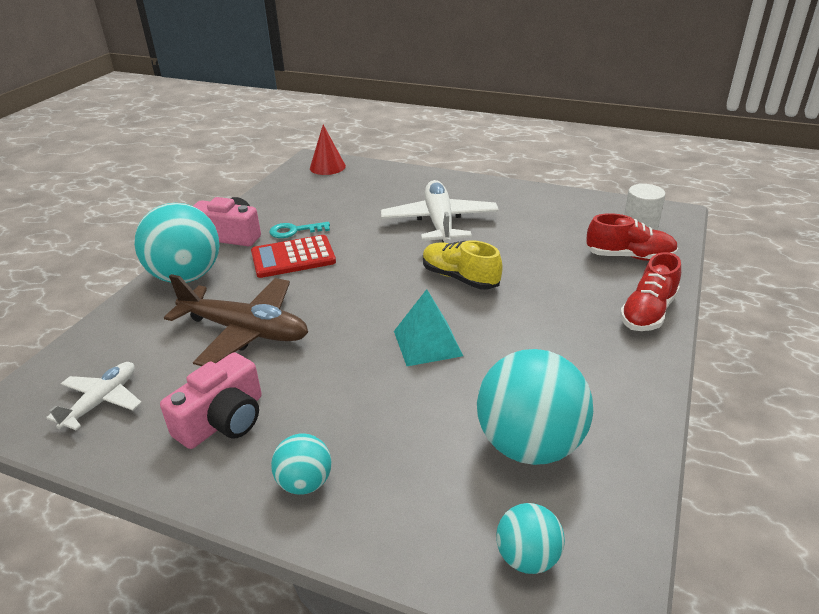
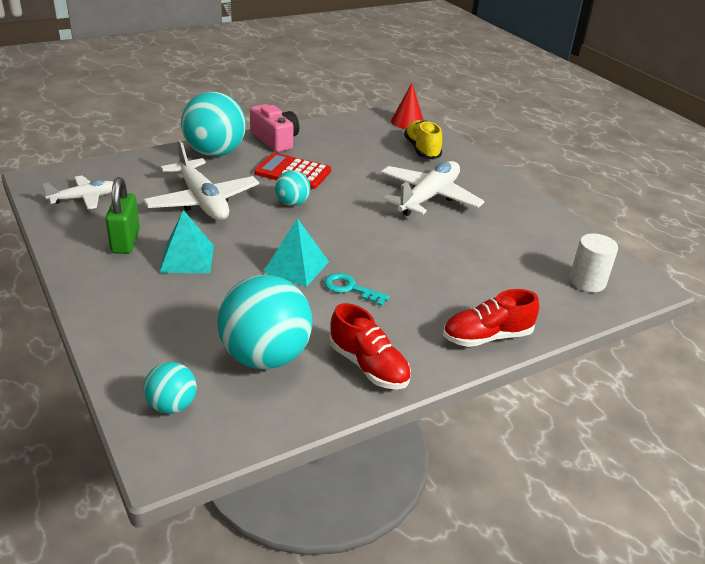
camera: 35 degrees right, 0 degrees up
pink camera [160,352,262,449] -> green padlock [106,177,140,254]
brown plane [164,274,308,366] -> white plane [143,140,259,220]
turquoise key [269,222,330,238] -> turquoise key moved to [324,273,390,306]
turquoise ball [271,433,331,495] -> turquoise ball moved to [275,170,310,206]
yellow shoe [423,240,503,290] -> yellow shoe moved to [404,120,442,159]
red shoe [586,213,678,261] -> red shoe moved to [329,303,411,389]
none -> turquoise pyramid [159,210,214,273]

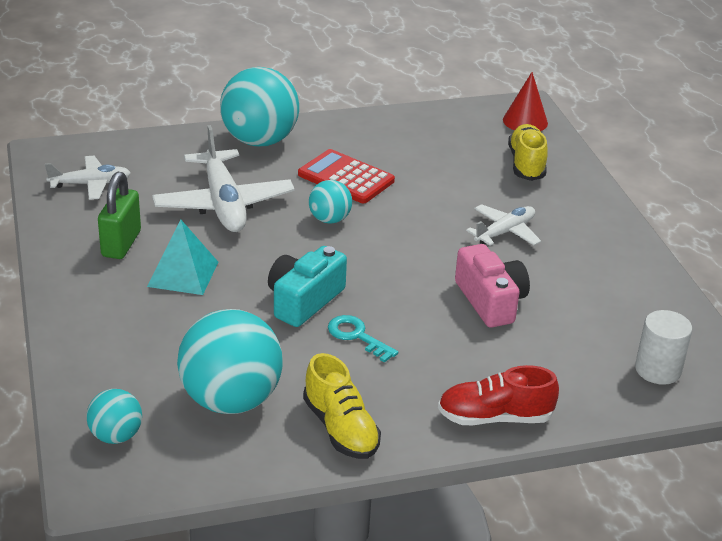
camera: 15 degrees right, 0 degrees up
pink camera [250,104,299,152] -> pink camera moved to [455,244,530,328]
turquoise pyramid [263,218,329,287] -> turquoise camera [268,246,347,327]
red shoe [329,303,411,389] -> yellow shoe [303,353,381,459]
white plane [381,161,484,216] -> white plane [466,204,541,246], size x0.58

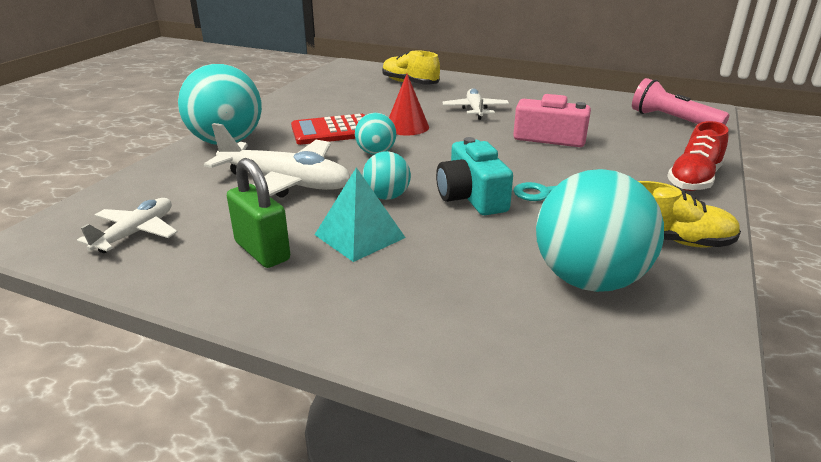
camera: 50 degrees left, 5 degrees down
turquoise ball [86,389,142,444] -> turquoise ball moved to [363,151,411,200]
red cone [503,72,548,131] -> red cone moved to [389,74,429,135]
white cylinder [635,310,692,385] -> pink flashlight [632,78,729,125]

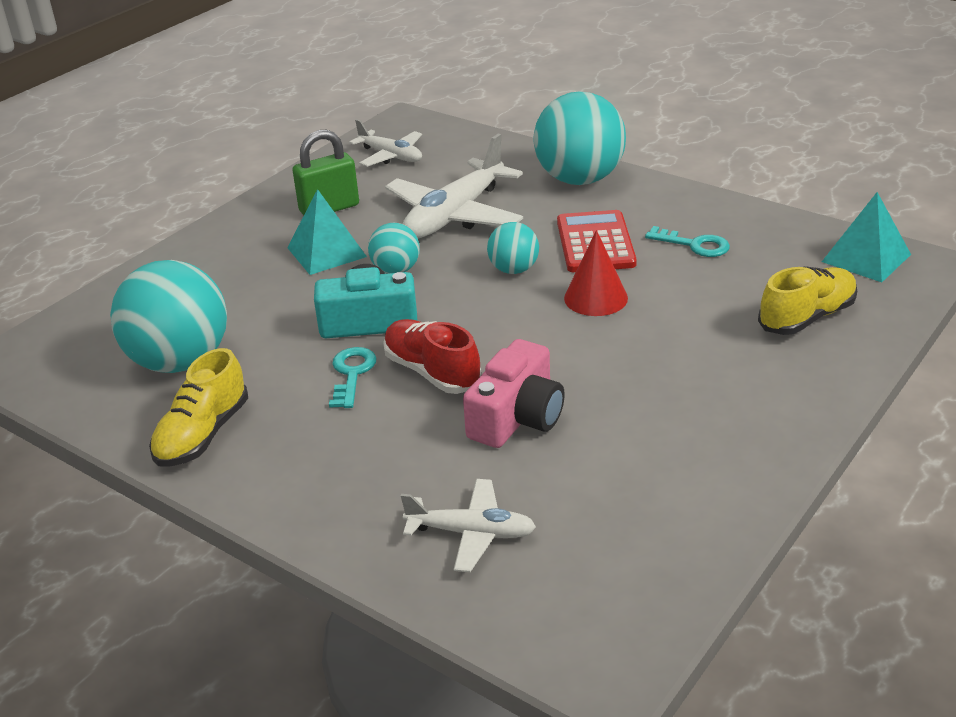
camera: 105 degrees right, 5 degrees up
white plane [442,88,509,120] -> white plane moved to [401,479,536,572]
pink flashlight [632,78,729,125] -> none
red shoe [667,121,729,191] -> red shoe moved to [383,319,482,394]
none -> turquoise key [645,226,730,257]
none -> turquoise pyramid [822,192,911,282]

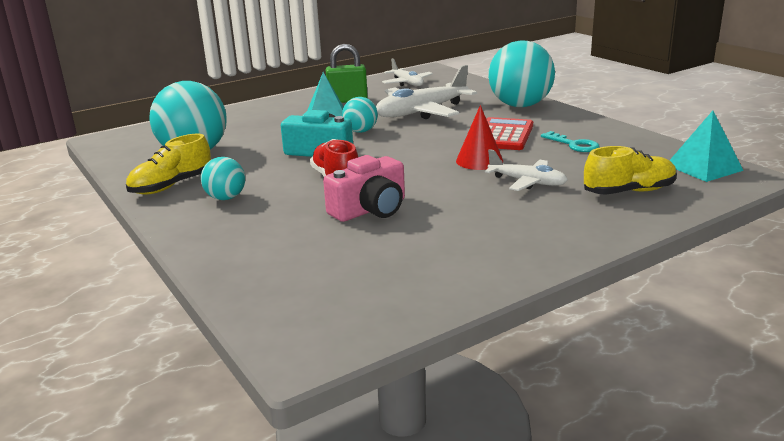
camera: 20 degrees right, 10 degrees down
turquoise key [329,347,376,408] -> none
white plane [401,479,536,572] -> white plane moved to [485,149,568,191]
turquoise ball [487,222,539,274] -> turquoise ball moved to [201,157,245,200]

